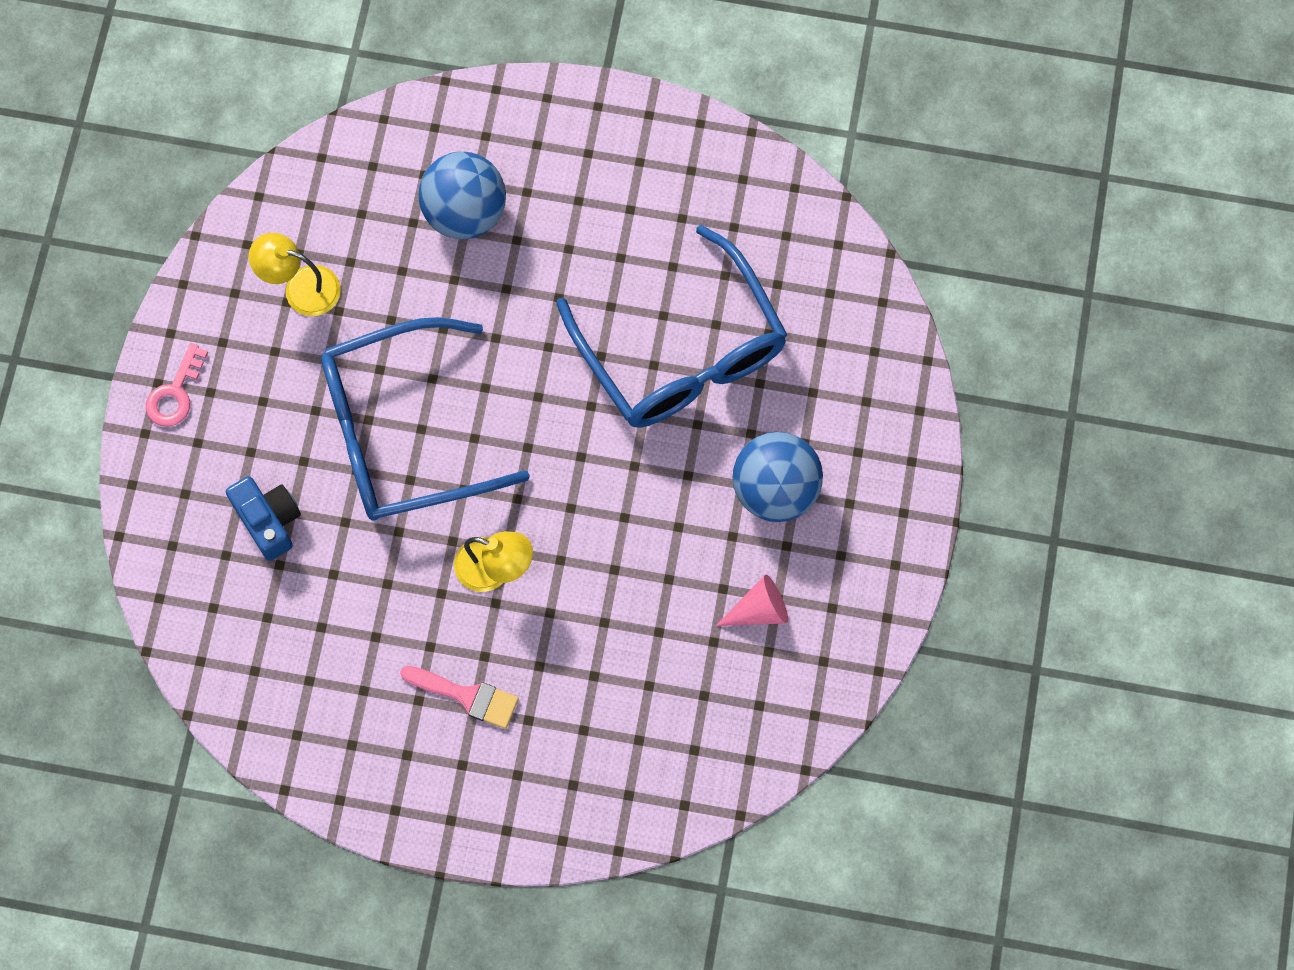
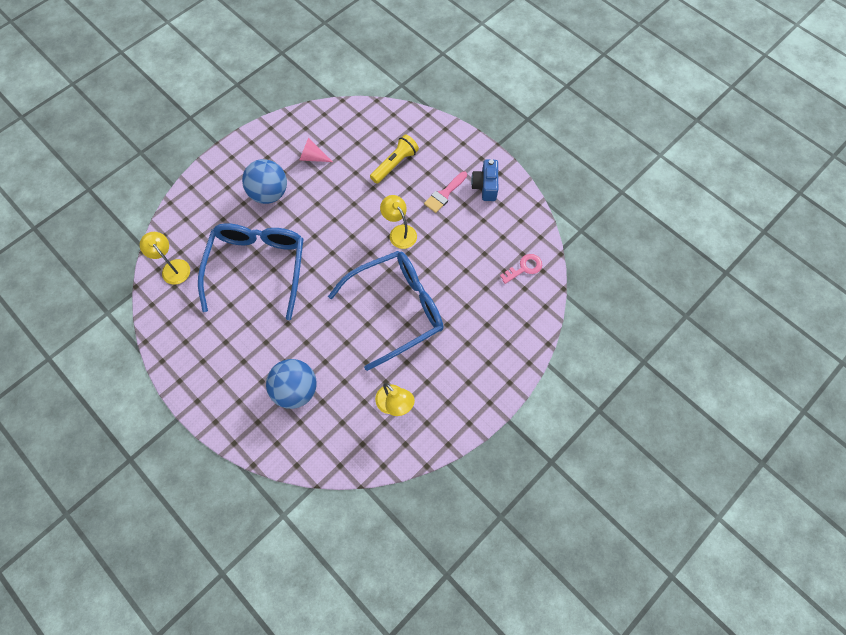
camera: 145 degrees left, 5 degrees down
pink key [146,343,208,427] -> pink key moved to [500,254,542,284]
blue camera [226,476,301,561] -> blue camera moved to [471,159,498,201]
blue glasses [321,317,530,521] -> blue glasses turned 45 degrees counterclockwise [328,251,444,371]
pink brush [400,666,519,729] -> pink brush turned 105 degrees counterclockwise [424,171,467,213]
none -> yellow lamp [140,232,190,285]
none -> yellow flashlight [370,134,419,184]

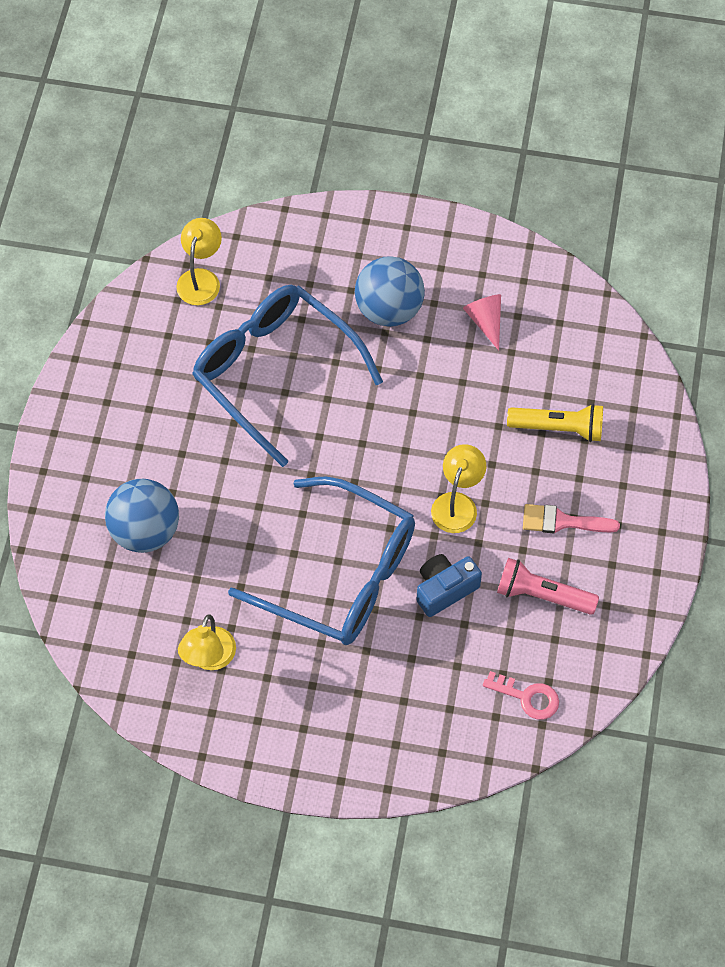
camera: 55 degrees right, 5 degrees down
blue glasses [198,223,304,320] -> blue glasses turned 105 degrees counterclockwise [192,285,383,467]
blue camera [471,159,498,201] -> blue camera moved to [417,554,482,617]
none -> pink flashlight [497,558,599,615]

